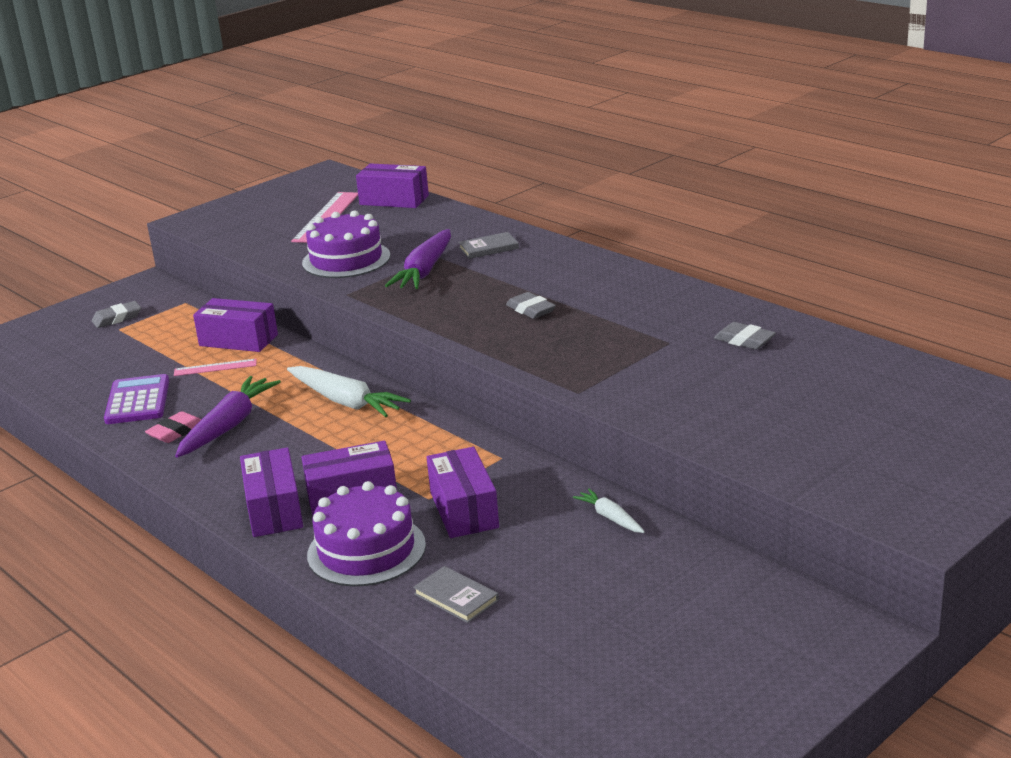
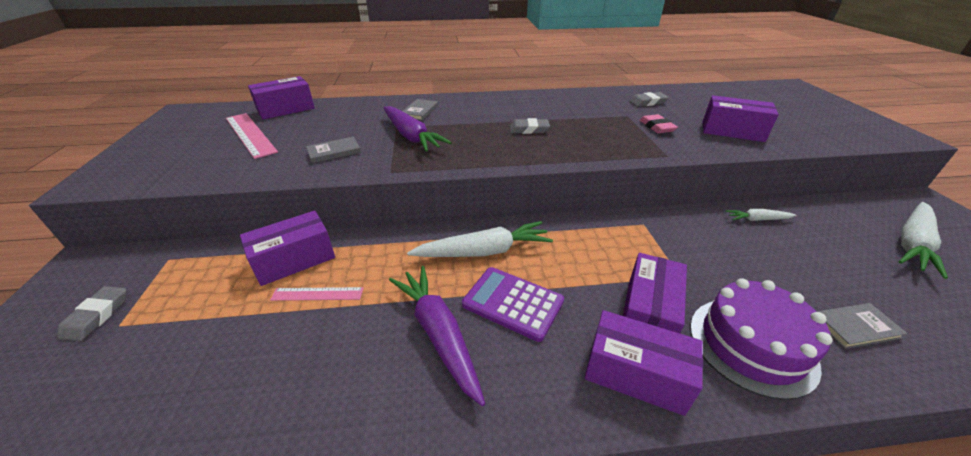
camera: 55 degrees left, 10 degrees up
purple calculator [104,374,169,424] -> purple calculator moved to [462,267,564,342]
pink eraser [145,411,201,443] -> pink eraser moved to [639,114,678,133]
pink ruler [174,359,257,376] -> pink ruler turned 60 degrees clockwise [270,287,364,301]
purple cake [302,210,391,278] -> grey book [306,137,361,163]
purple box [427,447,499,538] -> purple box moved to [703,95,779,142]
none -> white carrot [899,202,948,279]

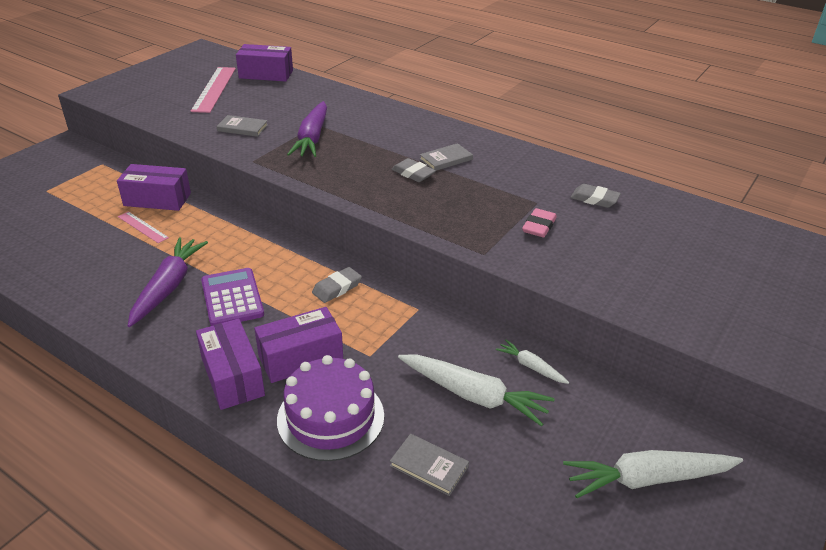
camera: 40 degrees right, 0 degrees up
grey eraser [57,286,127,341] -> grey eraser moved to [312,267,362,303]
grey book [403,99,438,121] -> grey book moved to [420,143,473,171]
white carrot [407,221,553,257] -> white carrot moved to [398,355,555,427]
purple box [703,95,779,142] -> none

